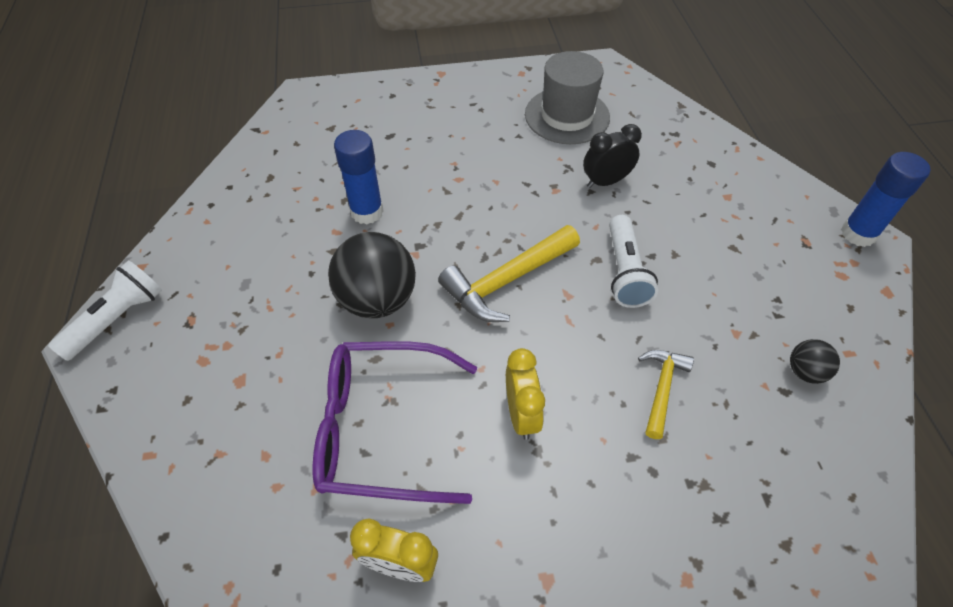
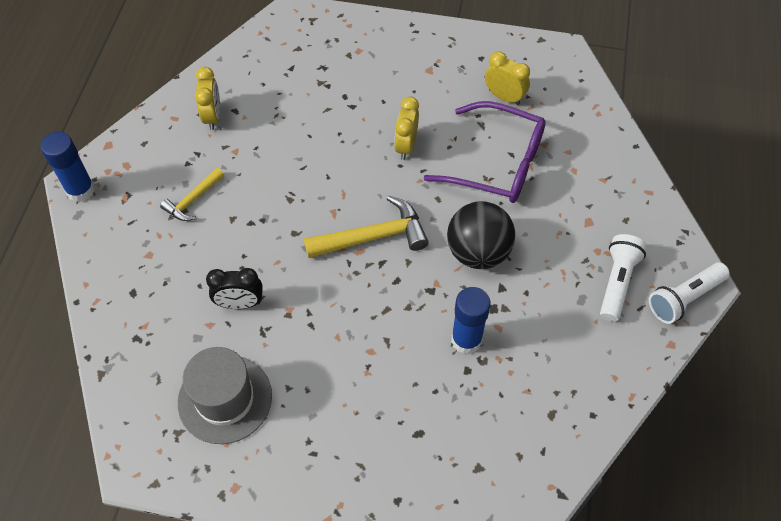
camera: 160 degrees left, 5 degrees up
white flashlight [609,215,658,308] -> white flashlight moved to [600,234,647,322]
yellow hammer [638,350,694,439] -> yellow hammer moved to [160,168,224,221]
black ball [790,339,840,384] -> yellow clock [195,67,220,130]

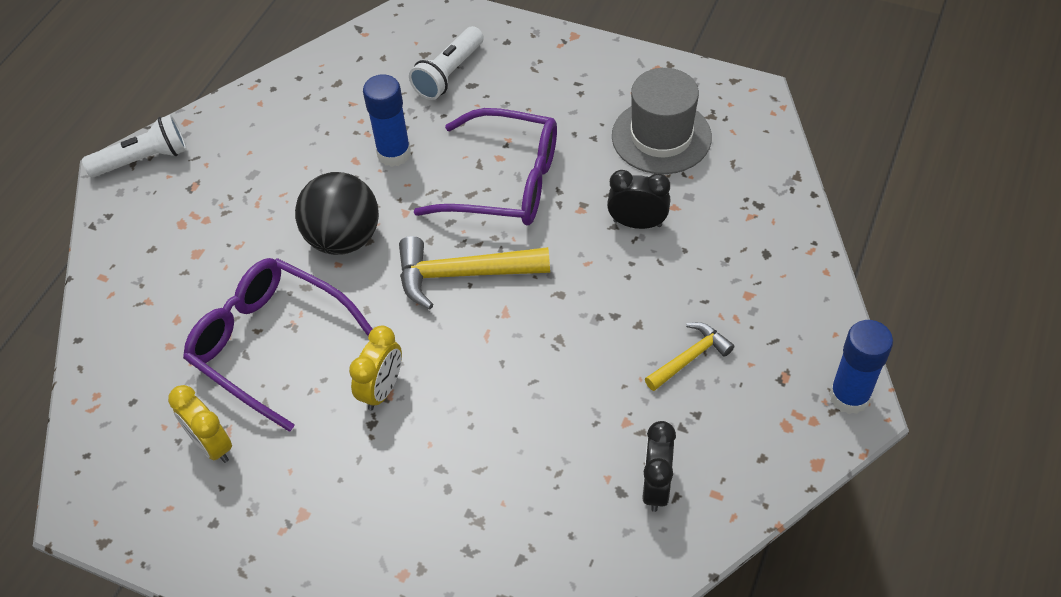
camera: 165 degrees left, 5 degrees down
yellow clock [195,67,220,130] -> black clock [642,421,676,512]
white flashlight [600,234,647,322] -> white flashlight moved to [409,26,484,100]
none -> purple glasses [414,108,557,226]

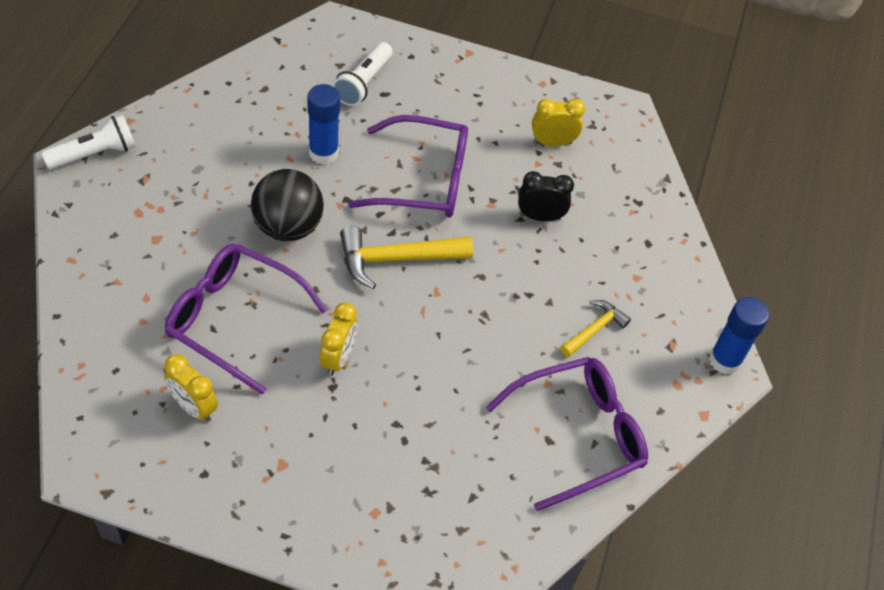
camera: 15 degrees left, 0 degrees up
grey hat [612,68,712,174] -> yellow clock [532,99,585,147]
black clock [642,421,676,512] -> purple glasses [486,357,648,511]

